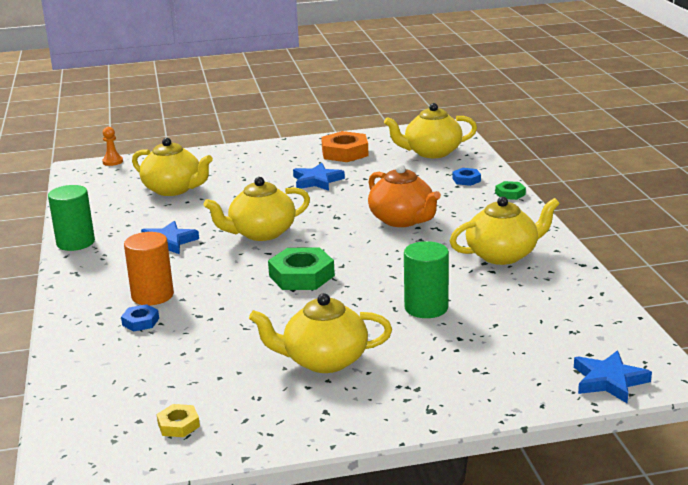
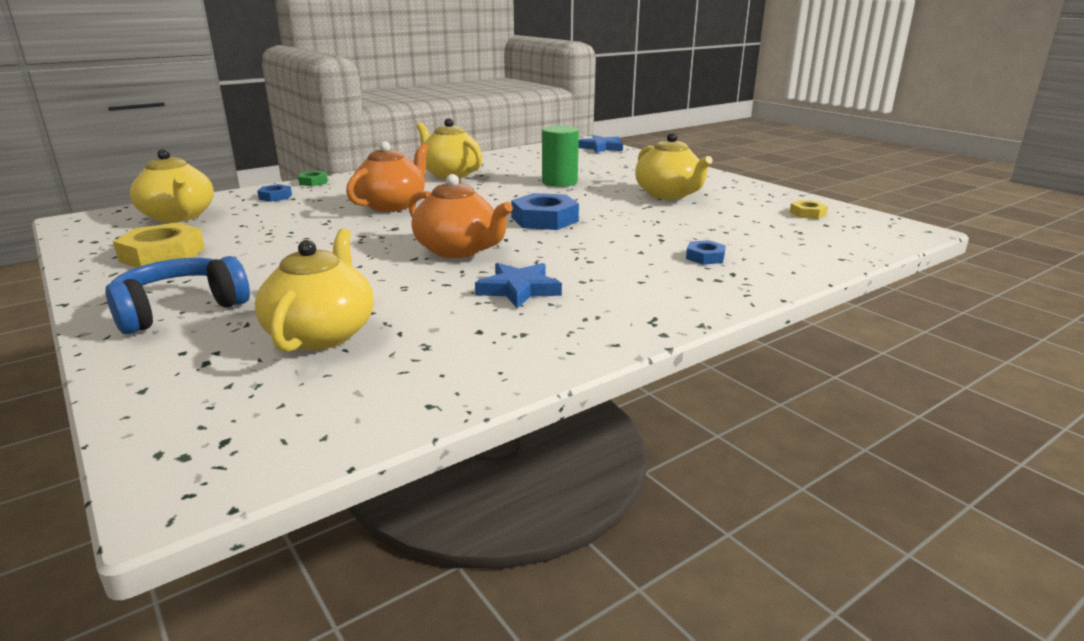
camera: 115 degrees left, 0 degrees up
green cylinder [48,185,95,251] -> none
orange pawn [102,127,123,166] -> none
orange cylinder [124,232,174,305] -> none
yellow teapot [204,177,310,241] -> orange teapot [408,174,513,258]
green nut [268,247,335,290] -> blue nut [511,193,579,230]
blue star [293,163,345,191] -> none
orange nut [321,131,369,162] -> yellow nut [113,223,205,268]
none -> blue headphones [105,256,250,334]

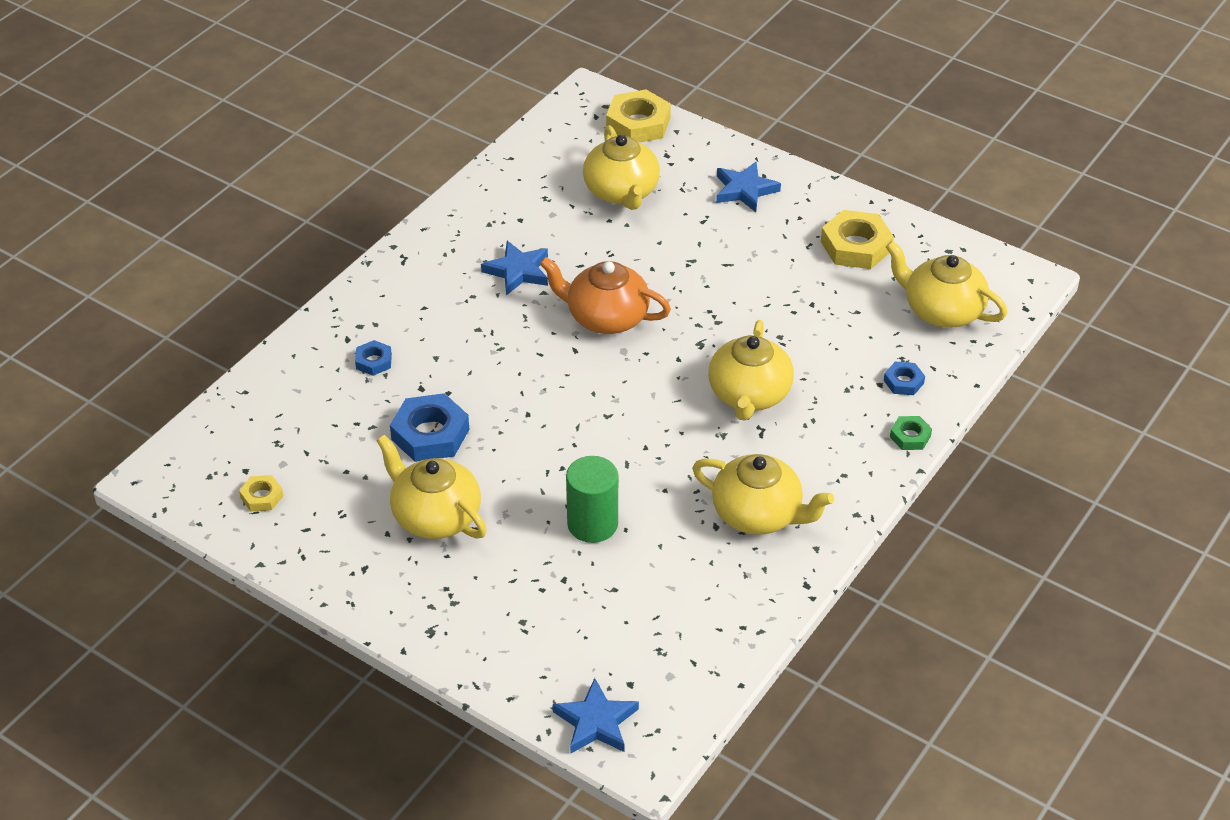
camera: 160 degrees right, 20 degrees up
blue headphones [105,256,250,334] -> blue star [716,162,781,212]
orange teapot [346,141,429,212] -> yellow teapot [708,320,794,421]
blue nut [511,193,579,230] -> blue nut moved to [390,393,469,462]
none -> yellow nut [606,89,671,142]

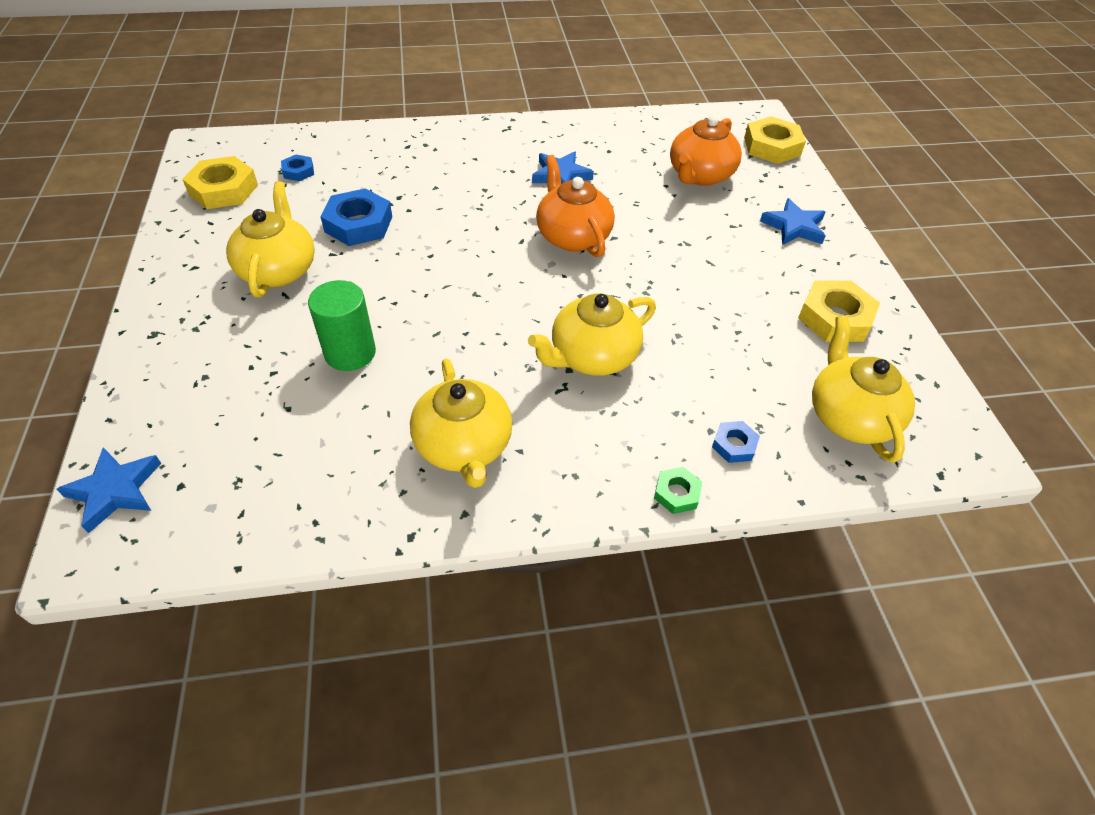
camera: 45 degrees right, 5 degrees up
yellow nut [239,475,283,512] -> yellow nut [182,156,258,209], size x1.90
blue nut [355,340,392,376] -> blue nut moved to [281,155,314,181]
yellow teapot [583,125,660,210] -> orange teapot [670,115,742,186]

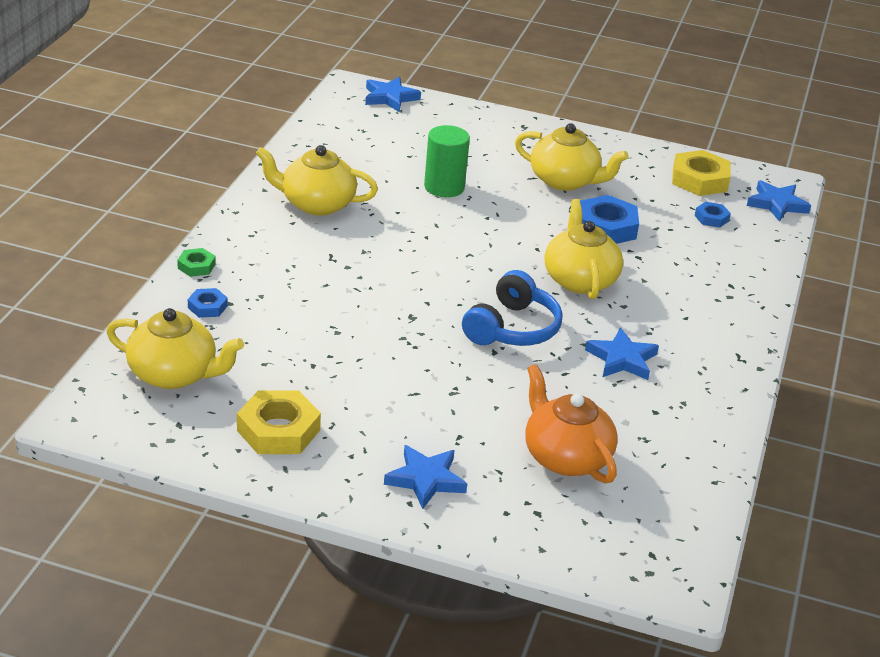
camera: 115 degrees right, 15 degrees down
yellow teapot [528,293,656,376] -> yellow teapot moved to [545,199,623,299]
orange teapot [536,155,615,257] -> blue headphones [462,270,562,346]
yellow nut [744,116,806,164] -> none
none -> blue star [747,180,811,222]

